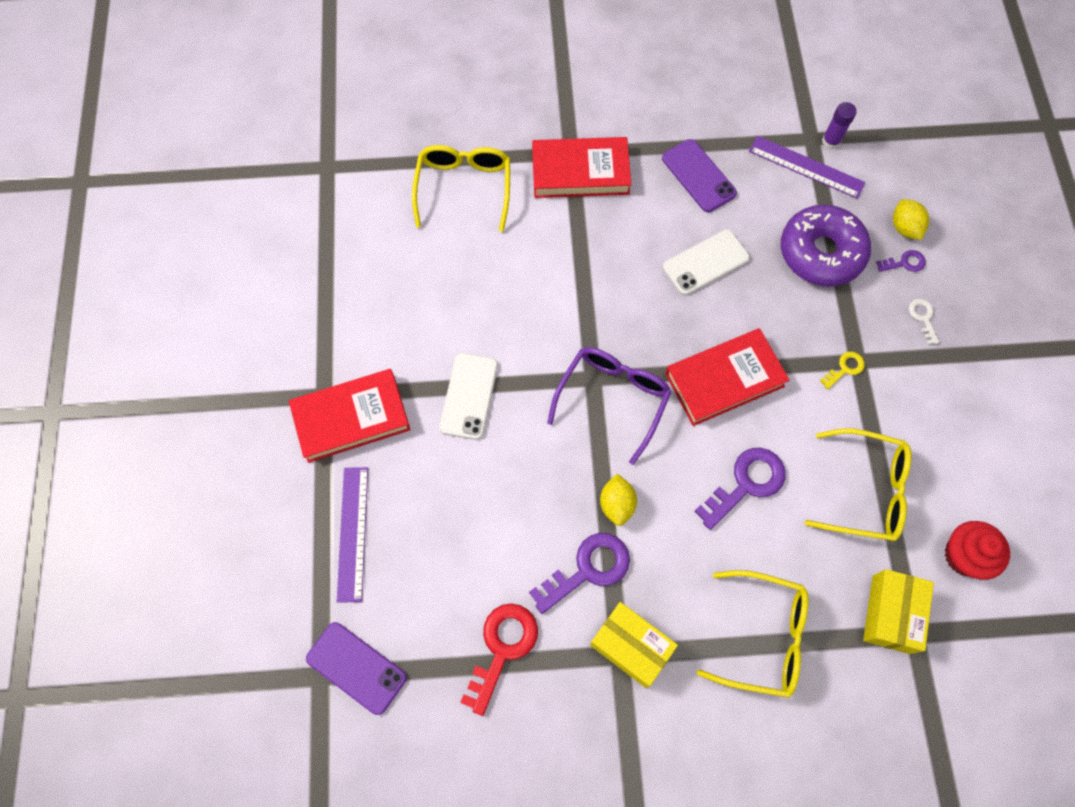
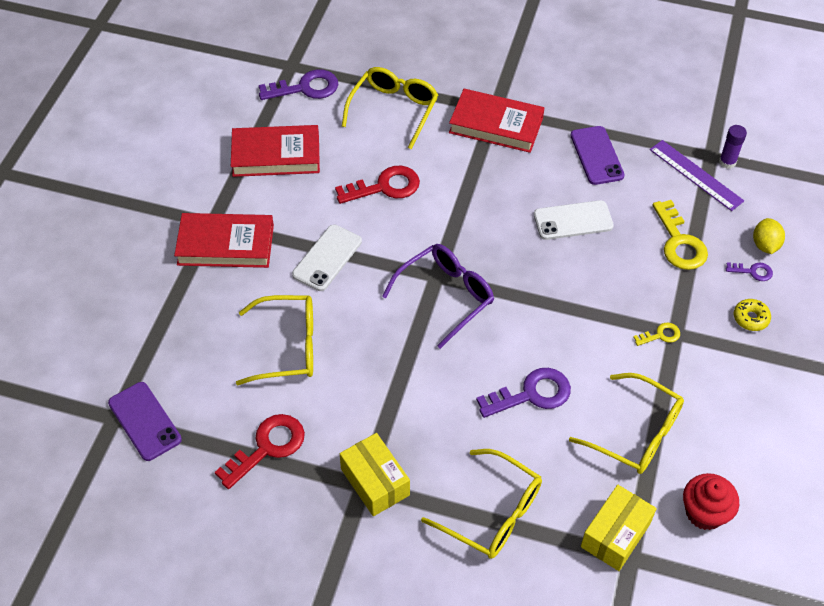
camera: 20 degrees right, 15 degrees down
purple ruler [337,467,368,603] -> none
purple key [529,533,630,614] -> purple key moved to [259,69,338,100]
yellow lemon [600,474,637,526] -> none
red book [665,328,790,426] -> red book moved to [231,125,320,177]
purple donut [781,205,871,287] -> yellow key [652,200,708,270]
white key [909,299,940,345] -> yellow donut [734,299,771,331]
none -> yellow glasses [236,295,313,385]
none -> red key [335,166,420,204]

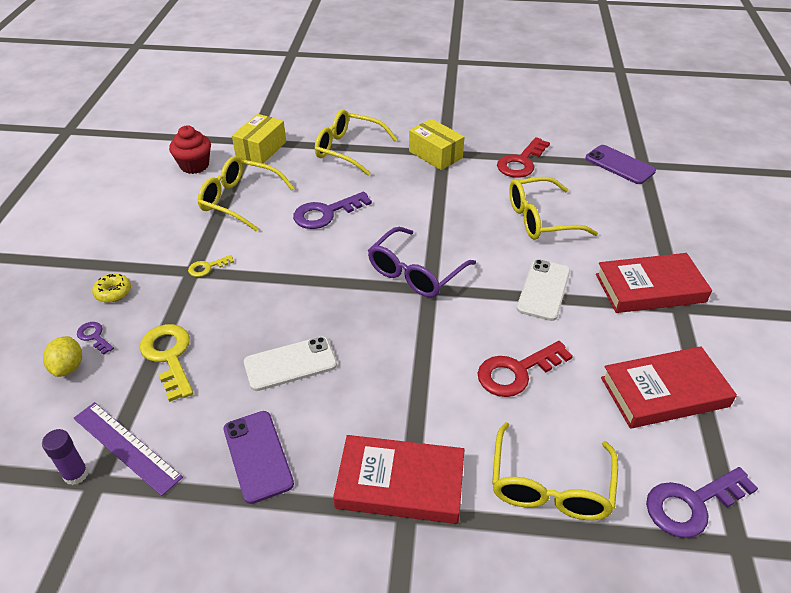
camera: 170 degrees right, 10 degrees down
purple key [726,262,773,281] -> purple key turned 45 degrees clockwise [77,322,114,355]

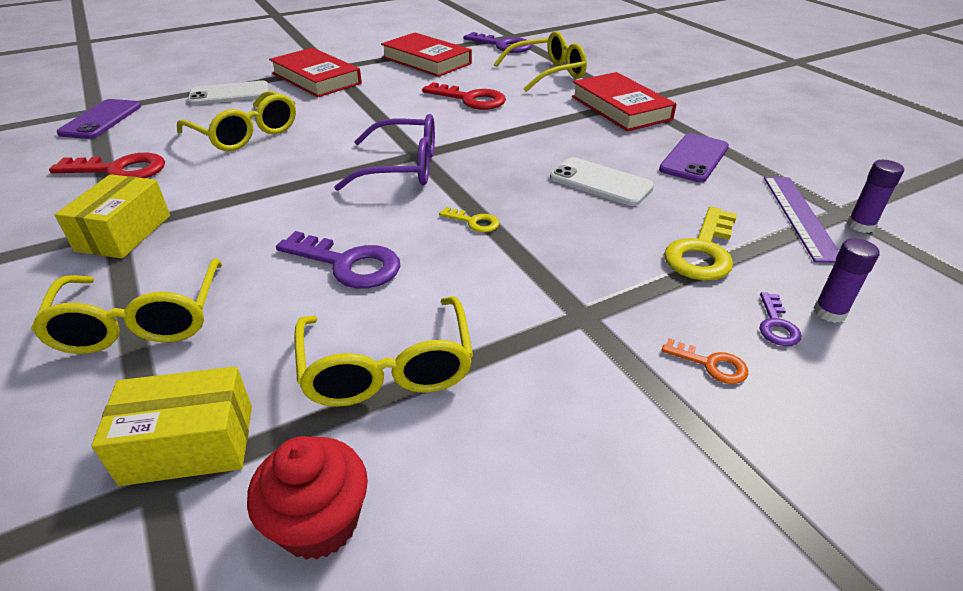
camera: 125 degrees left, 5 degrees down
yellow lemon [43,336,82,377] -> purple glue stick [814,238,880,323]
yellow donut [92,274,131,303] -> orange key [661,338,748,384]
yellow key [188,255,234,277] -> yellow key moved to [439,207,499,232]
white phone [517,259,570,321] -> white phone moved to [188,81,269,105]

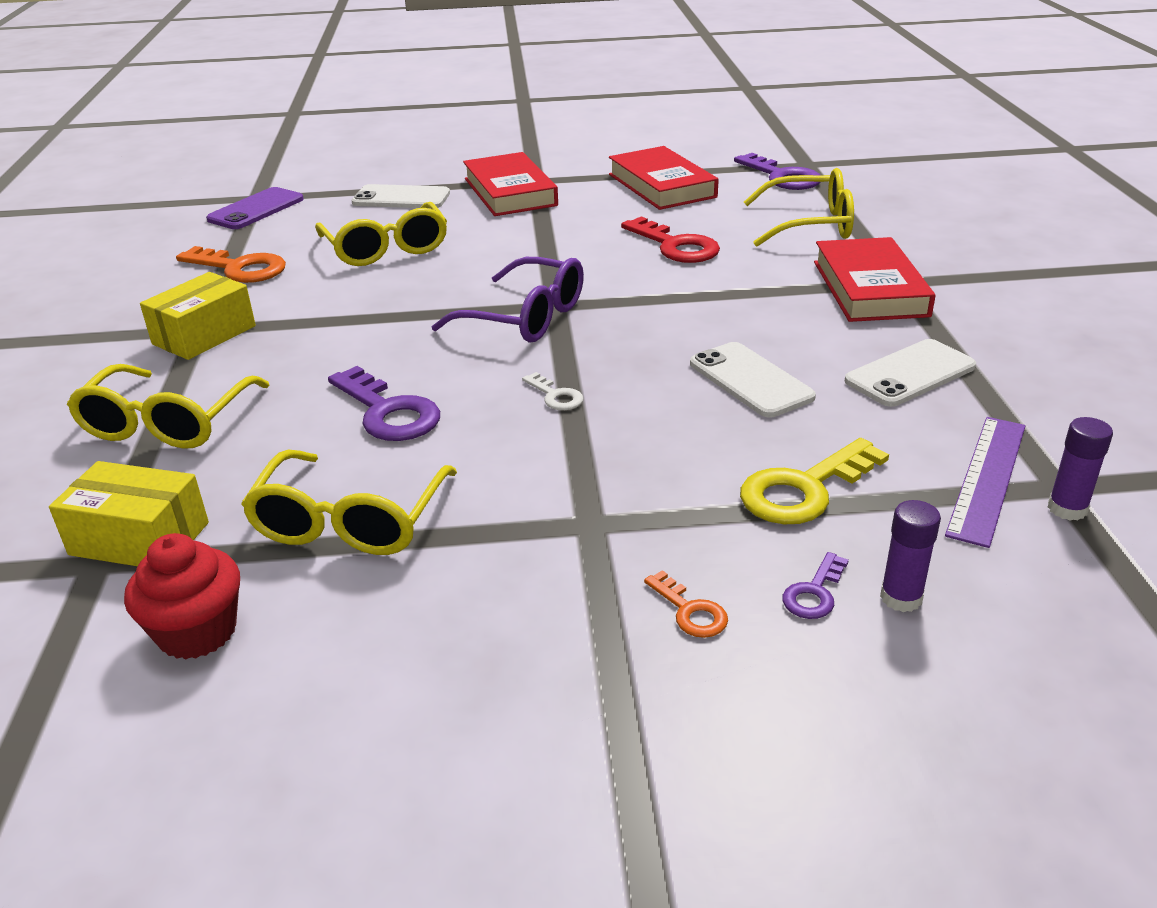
camera: 25 degrees right, 5 degrees down
red key [49,153,165,178] -> orange key [176,246,286,283]
yellow key [439,207,499,232] -> white key [522,372,583,410]
purple phone [659,133,729,182] -> white phone [845,339,976,407]

